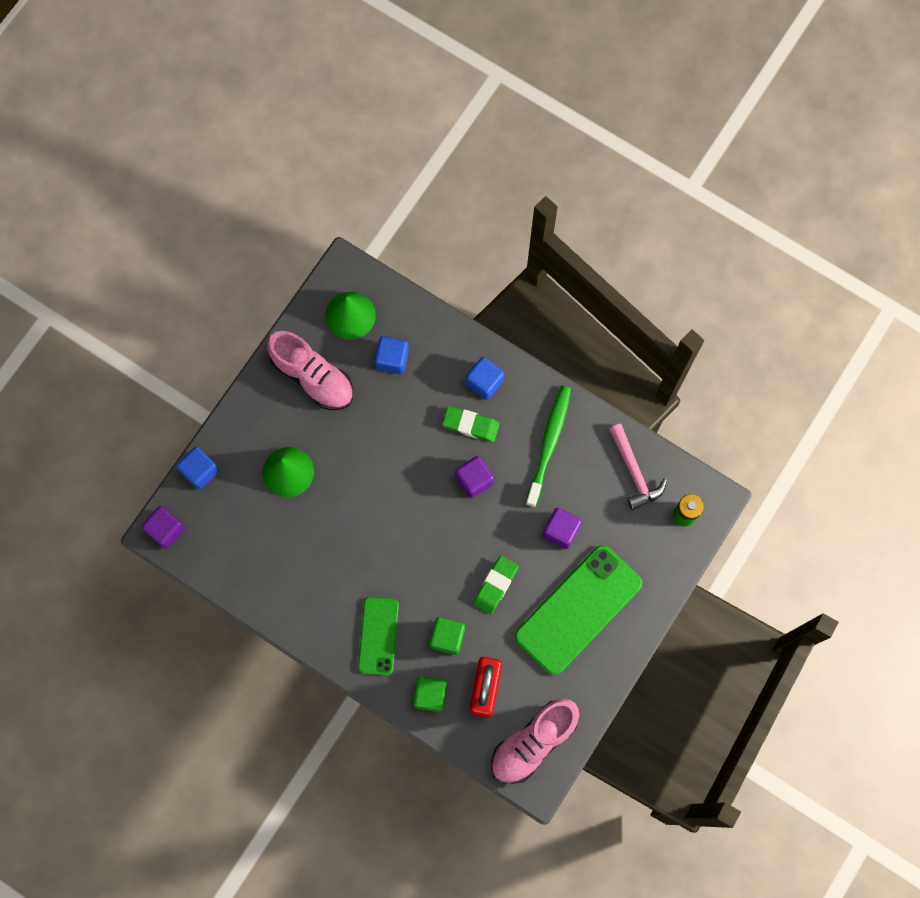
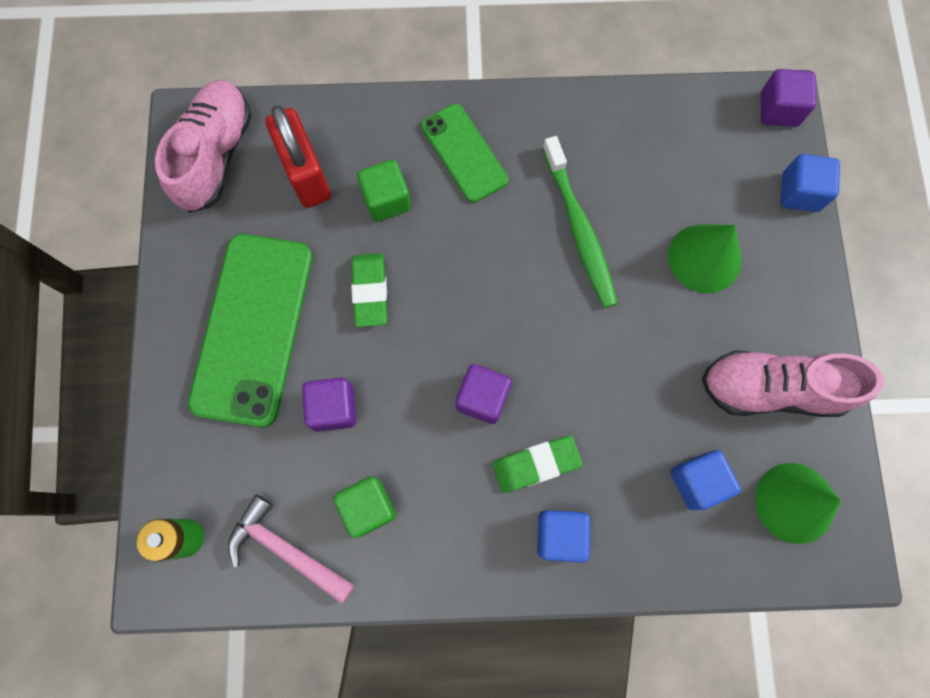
camera: 145 degrees right, 0 degrees up
green cube [413,676,448,712] -> green cube moved to [333,476,396,538]
green toothbrush [526,386,571,507] -> green toothbrush moved to [542,136,618,308]

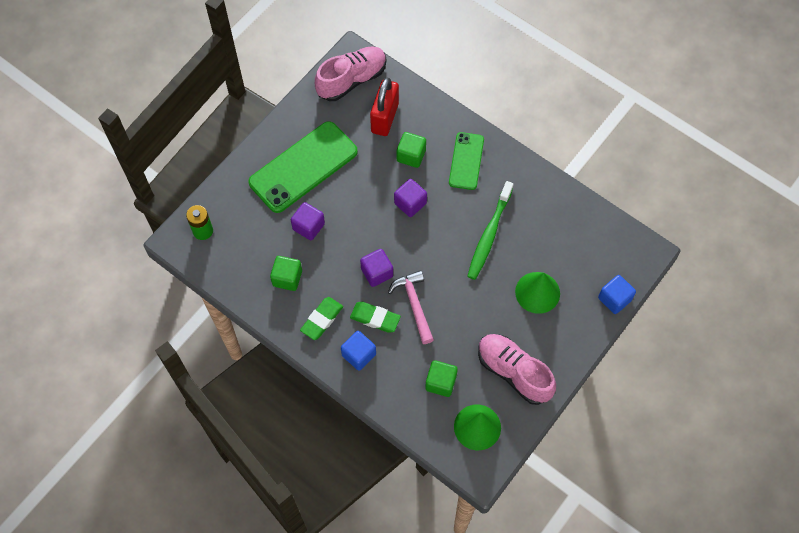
camera: 40 degrees right, 10 degrees down
pink hammer [228,494,354,604] -> pink hammer moved to [388,270,434,344]
green eraser [351,253,388,327] -> green eraser moved to [300,297,343,340]
blue cube [670,450,741,510] -> green cube [425,360,458,397]
purple cube [761,69,817,127] -> purple cube moved to [394,179,427,217]

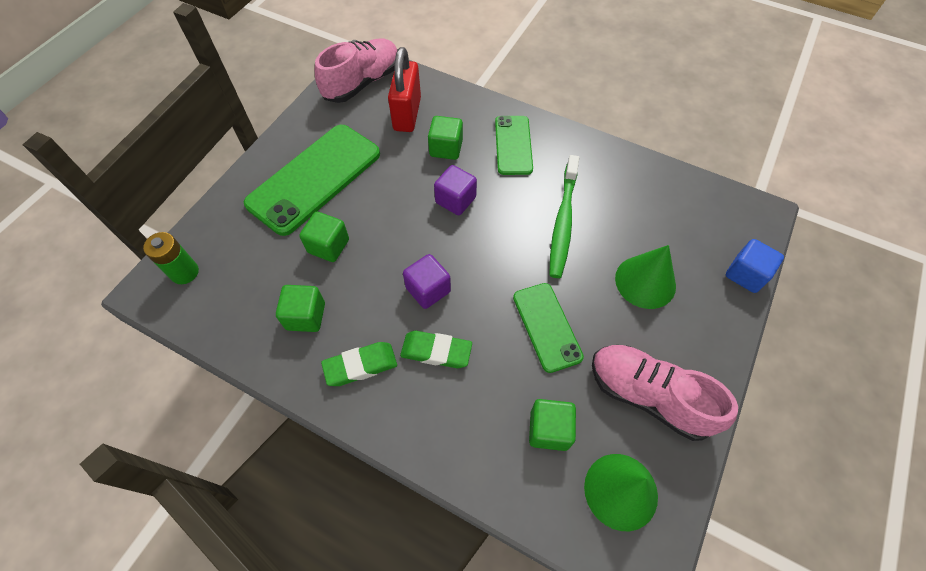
camera: 10 degrees left, 5 degrees down
purple cube [291,202,325,240] -> green cube [299,212,349,262]
green eraser [300,297,343,340] -> green eraser turned 45 degrees clockwise [321,342,397,386]
blue cube [341,331,376,371] -> none
pink hammer [388,270,434,344] -> none
none -> green phone [513,283,584,373]

